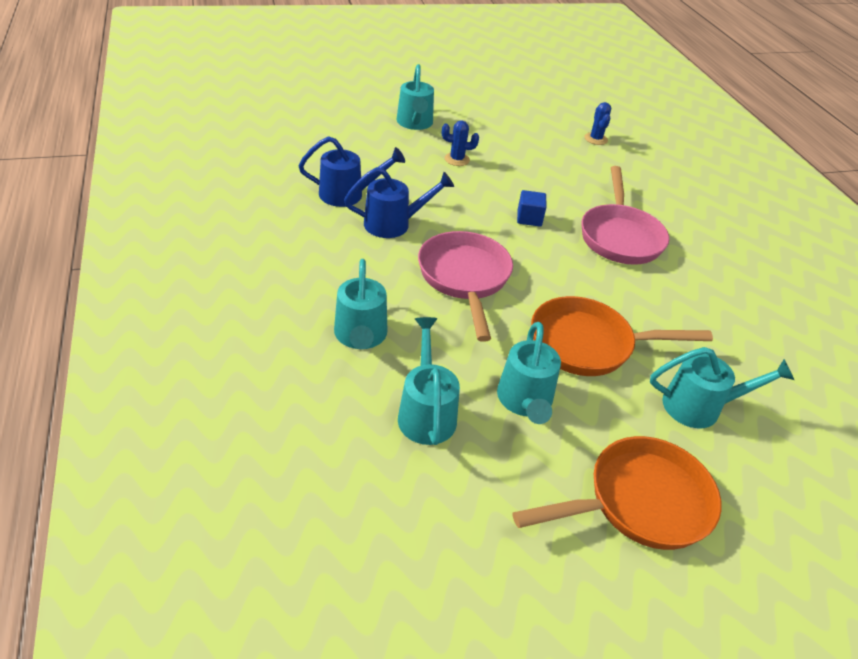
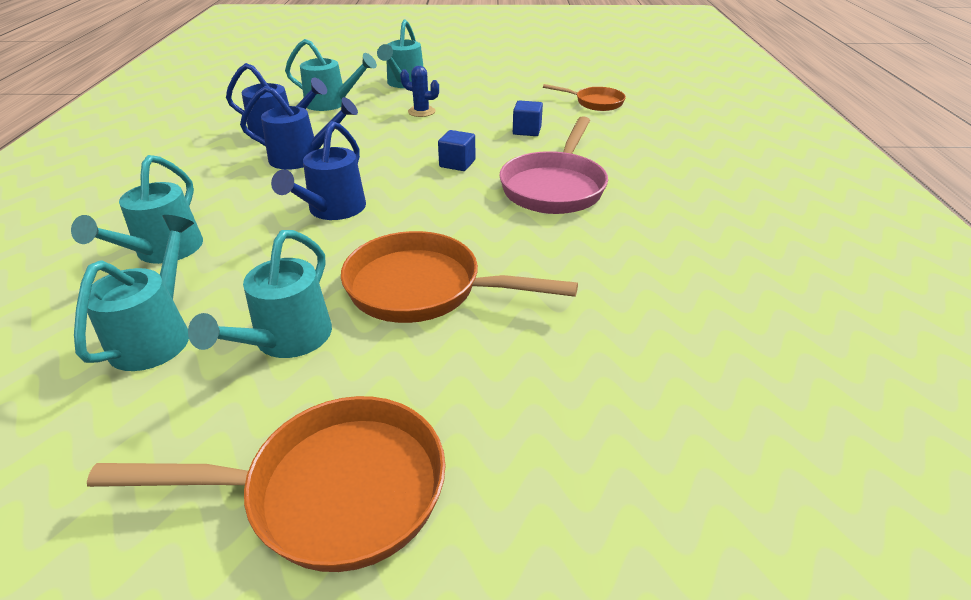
camera: 20 degrees right, 5 degrees down
pink pan [418,231,513,342] -> blue watering can [271,121,366,220]
blue cactus [584,102,611,145] -> orange pan [543,84,626,111]
turquoise watering can [650,347,794,428] -> turquoise watering can moved to [285,39,377,111]
none -> blue cube [513,100,543,136]

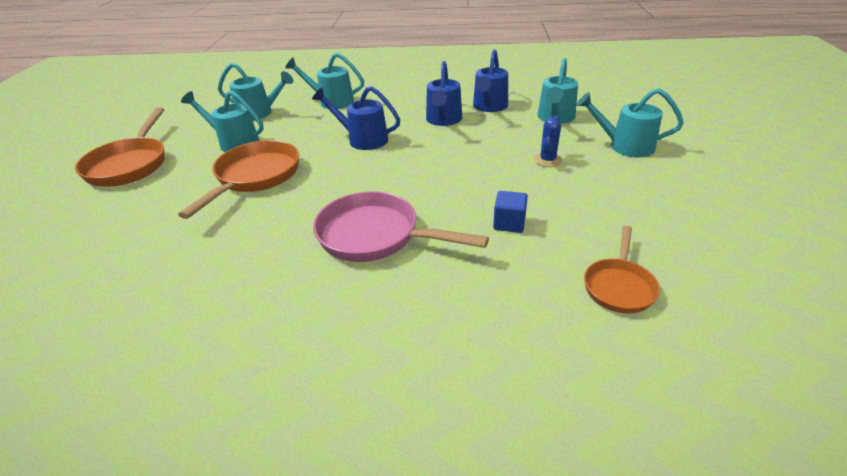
camera: 95 degrees right, 0 degrees up
blue cube [438,130,475,171] -> none

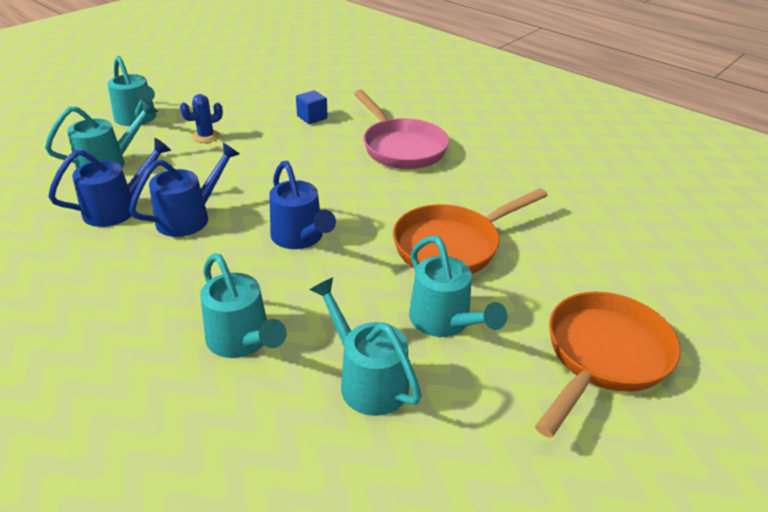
camera: 145 degrees left, 0 degrees up
orange pan [584,226,660,314] -> none

